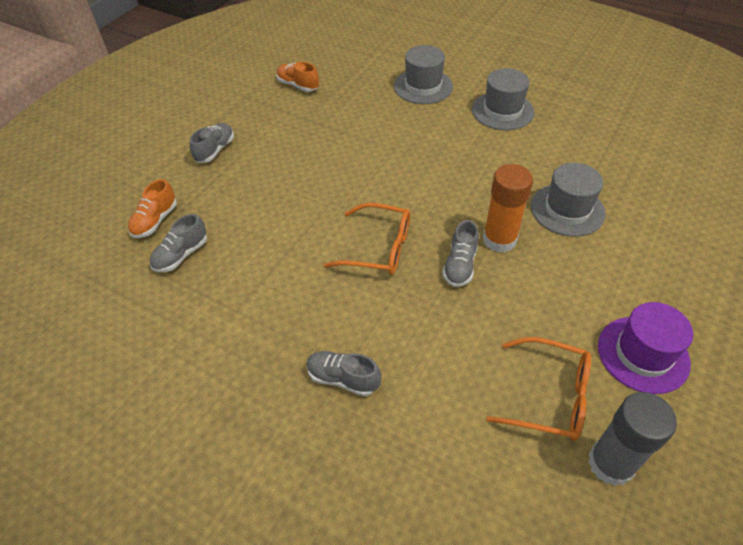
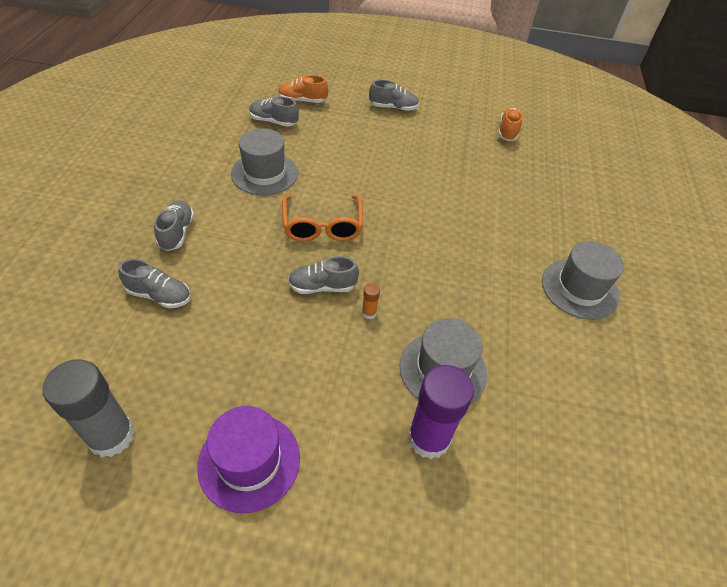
camera: 65 degrees right, 0 degrees up
grey hat [394,45,453,104] -> grey hat moved to [231,128,298,195]
orange glue stick [483,164,533,253] -> orange glue stick [362,283,380,319], size x0.42
orange glasses [486,337,591,441] -> none
none -> grey shoe [118,259,191,308]
none -> purple glue stick [408,365,474,459]

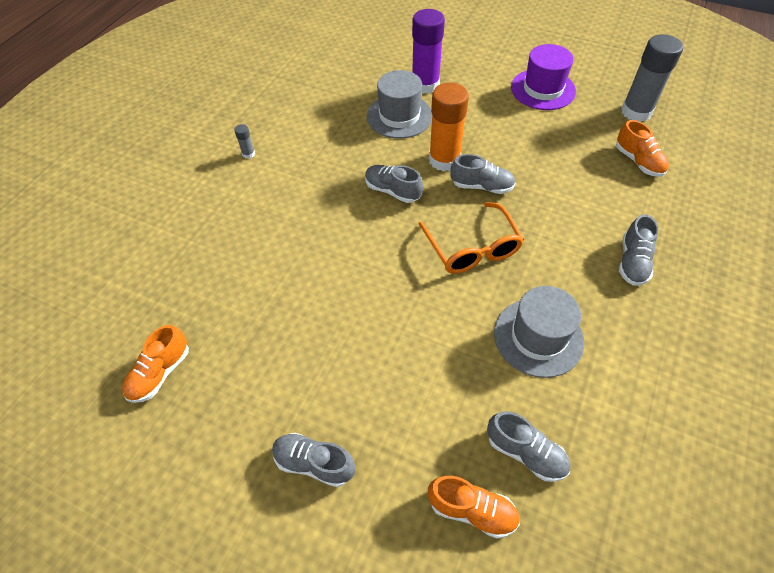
camera: 160 degrees left, 5 degrees up
grey shoe [118,259,191,308] -> grey shoe moved to [365,165,423,203]
orange glasses [282,195,363,242] -> orange glasses turned 150 degrees clockwise [419,202,524,274]
orange glue stick [362,283,380,319] -> orange glue stick [429,82,469,171], size x2.41
grey hat [542,241,624,320] -> grey glue stick [234,124,255,159]
none -> orange shoe [616,120,669,177]

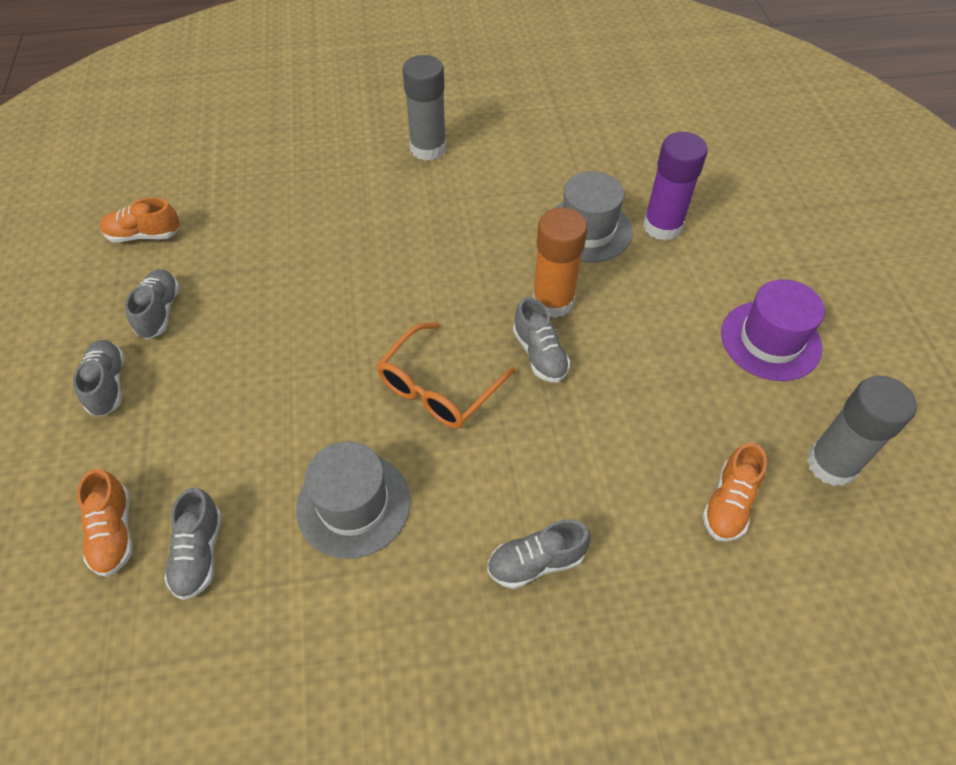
camera: 55 degrees right, 0 degrees up
grey glue stick [234,124,255,159] -> grey glue stick [402,55,446,161], size x2.41
grey shoe [365,165,423,203] -> grey shoe moved to [125,269,180,339]

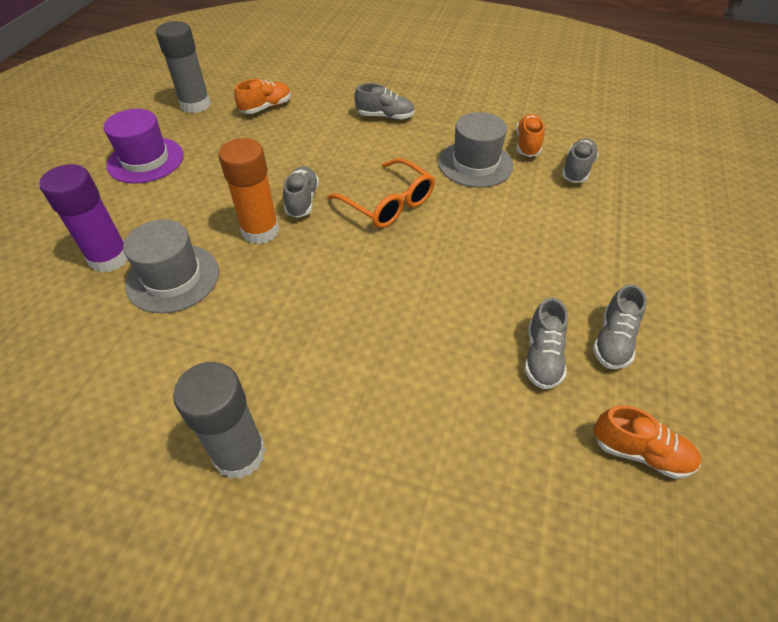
camera: 155 degrees left, 5 degrees down
grey shoe [73,340,125,416] -> grey shoe moved to [525,298,568,389]
orange shoe [77,469,133,577] -> orange shoe moved to [516,114,545,157]
orange glasses [376,322,515,428] -> orange glasses turned 75 degrees clockwise [327,158,435,228]

